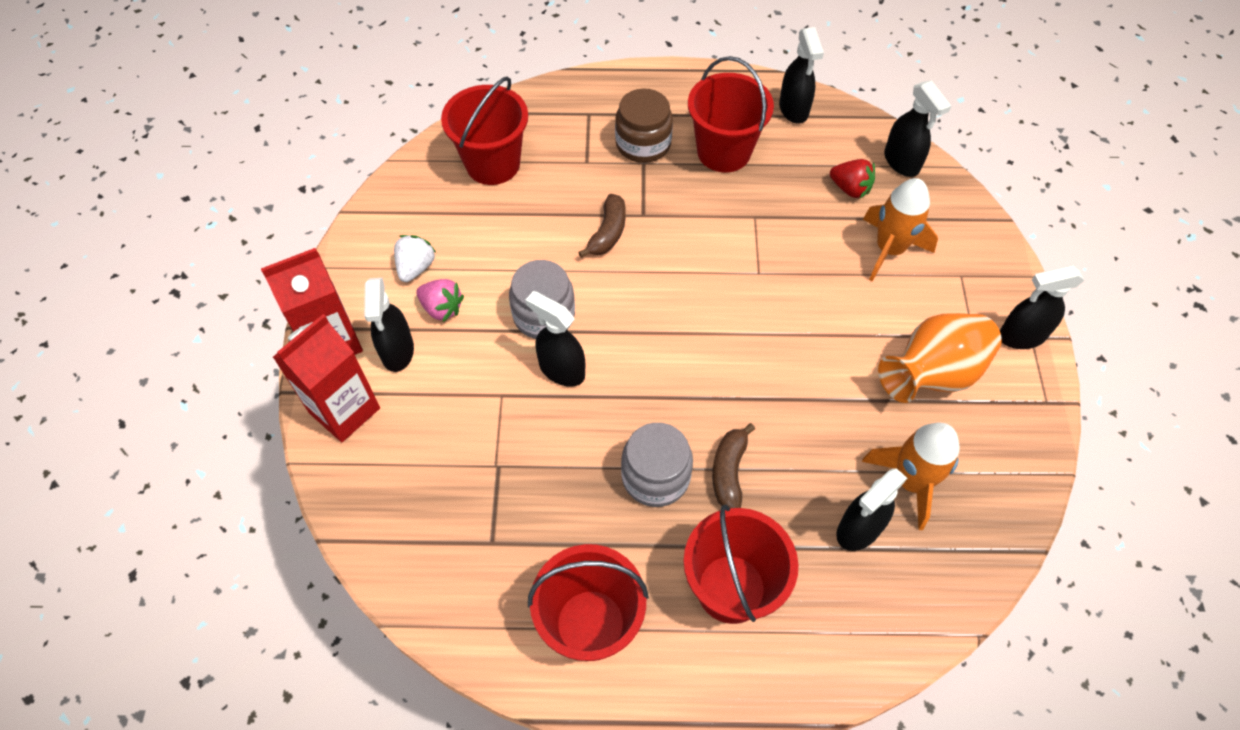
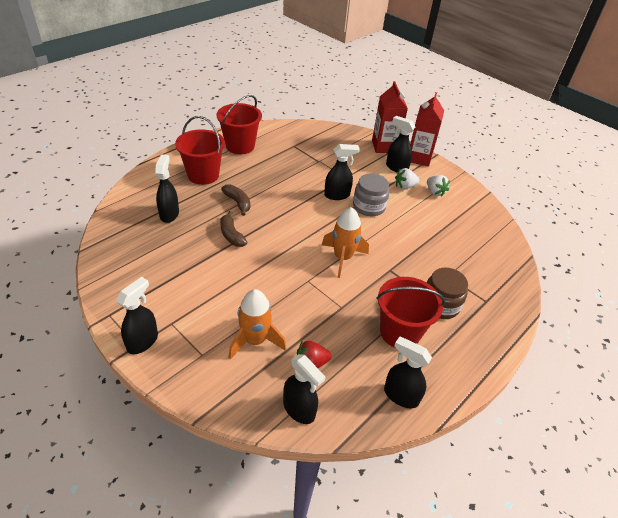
camera: 130 degrees right, 15 degrees down
pink strawberry [416,279,464,322] -> white strawberry [395,168,419,190]
red bucket [441,77,528,185] -> none
brown banana [578,194,626,258] -> brown banana moved to [220,211,247,247]
grey jar [621,423,693,507] -> none
orange rocket [862,422,960,530] -> orange rocket moved to [322,207,369,278]
orange vase [878,313,1002,403] -> none
black spray bottle [884,81,951,177] -> black spray bottle turned 150 degrees counterclockwise [283,354,325,424]

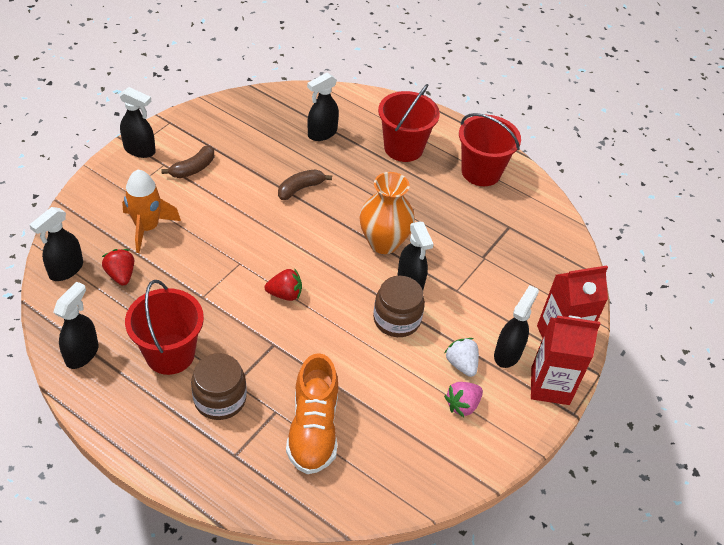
camera: 80 degrees right, 5 degrees up
black spray bottle [155,155,179,223] -> black spray bottle turned 150 degrees clockwise [307,73,339,141]
brown banana [221,184,250,216] -> brown banana moved to [161,145,214,178]
orange rocket [322,207,369,278] -> red strawberry [265,268,302,301]
grey jar [353,173,389,216] -> brown jar [373,276,425,337]
white strawberry [427,175,450,197] -> pink strawberry [444,382,483,417]
none -> orange shoe [286,353,338,474]
none -> orange vase [360,172,415,254]

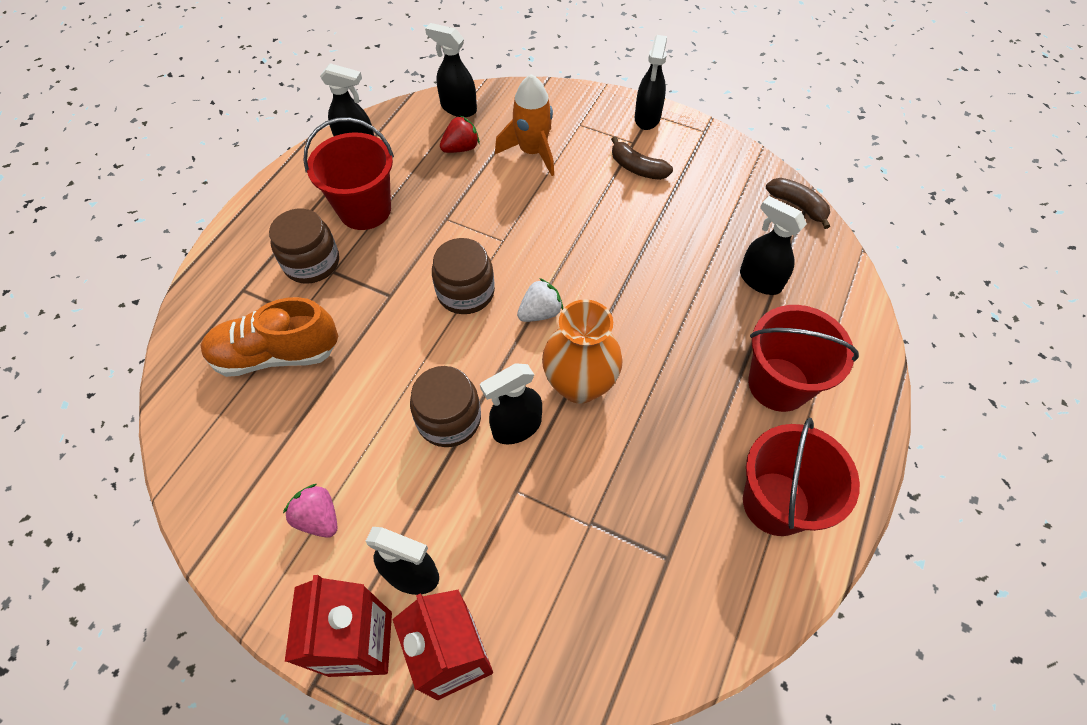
camera: 85 degrees right, 10 degrees up
red strawberry [265,268,302,301] -> brown jar [432,238,495,314]
brown banana [278,170,332,200] -> brown banana moved to [766,178,830,229]
white strawberry [445,338,479,377] -> white strawberry moved to [517,278,563,322]

